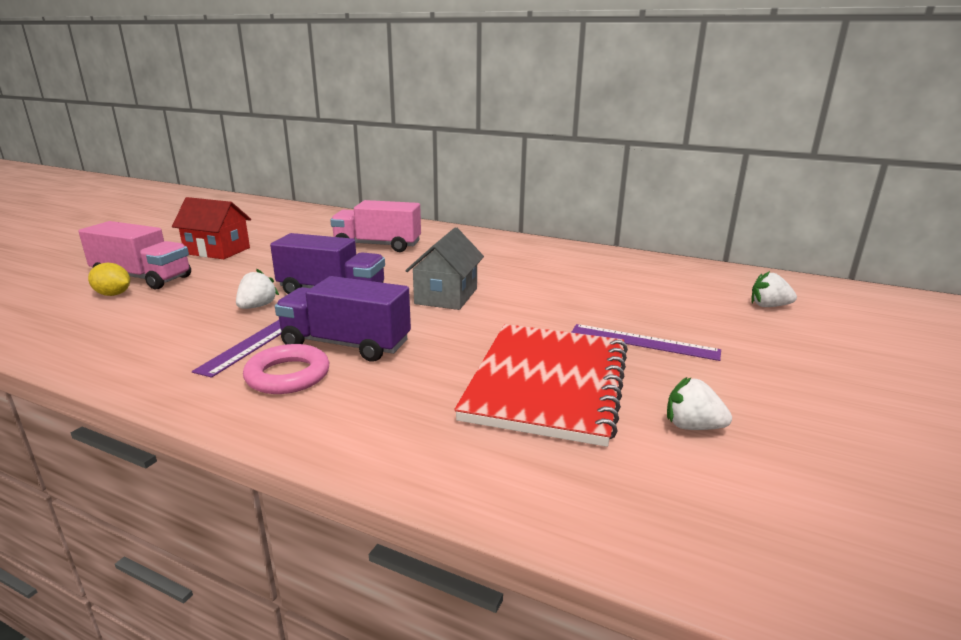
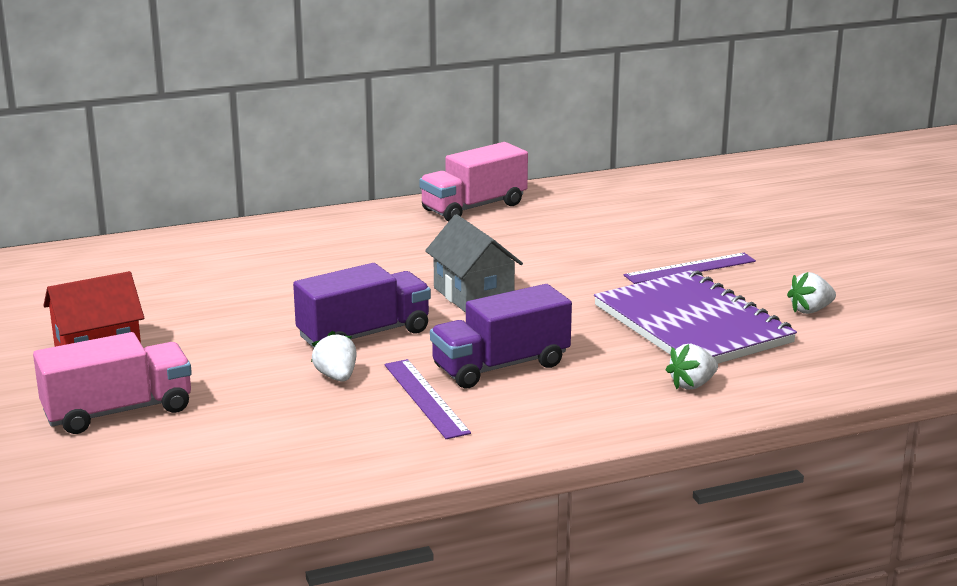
camera: 45 degrees left, 0 degrees up
yellow lemon [88,263,130,296] -> none
pink ring [243,344,329,394] -> none
pink truck [330,200,421,252] -> pink truck moved to [419,142,528,222]
red notebook [454,324,628,447] -> purple notebook [594,270,797,364]
white strawberry [751,271,797,307] -> white strawberry moved to [666,344,718,390]

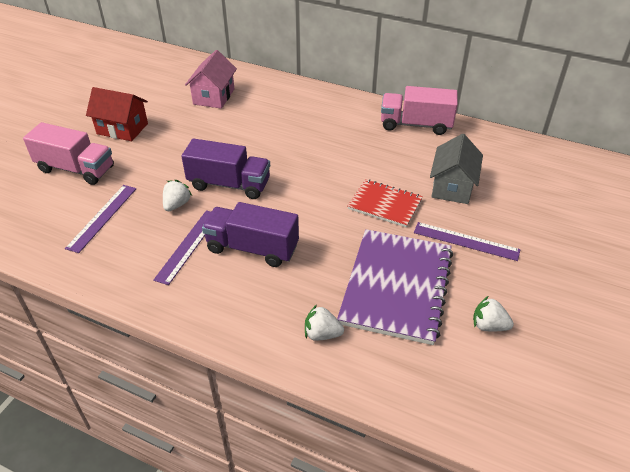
camera: 45 degrees right, 20 degrees up
grey house [425,214,523,313] -> grey house moved to [430,134,483,204]
none -> purple ruler [65,185,136,253]
none -> pink house [185,50,237,109]
none -> red notebook [347,179,423,228]

